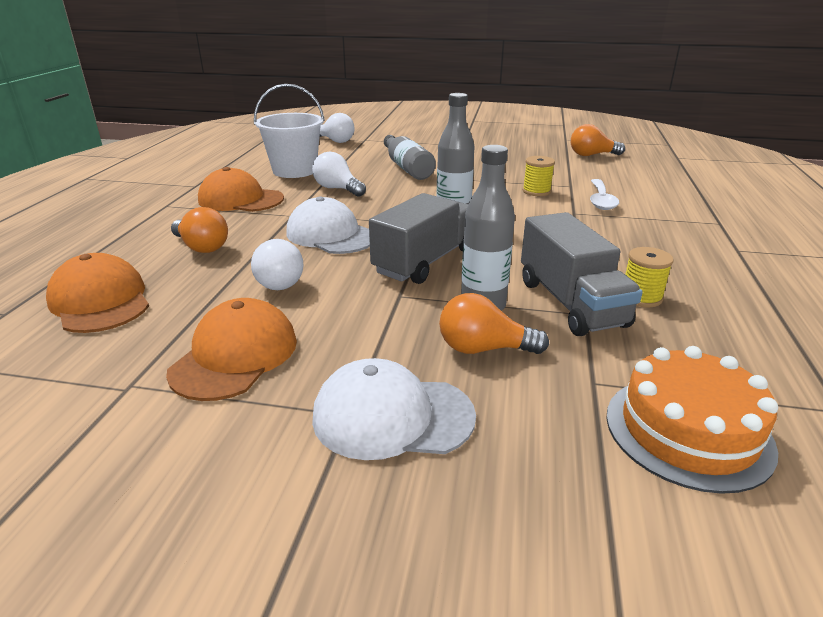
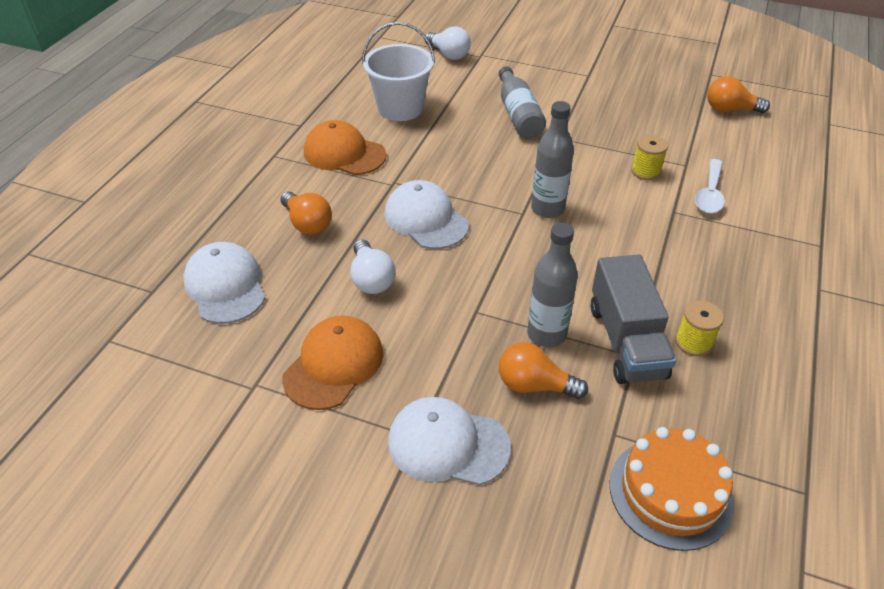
camera: 10 degrees right, 15 degrees up
orange cap [46,253,149,333] -> white cap [183,242,265,324]
white light bulb [312,152,366,197] -> none
grey truck [369,193,469,284] -> none

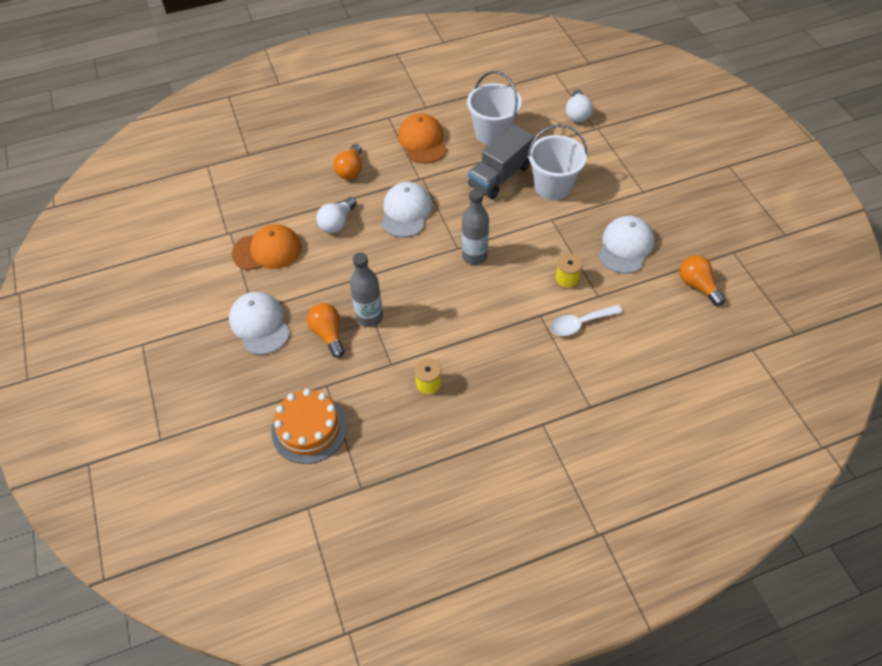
camera: 50 degrees right, 10 degrees up
white cap [183,242,265,324] -> white cap moved to [598,216,654,274]
grey bottle [499,66,546,139] -> white bucket [527,124,587,200]
grey truck [591,255,676,384] -> grey truck moved to [468,124,535,199]

